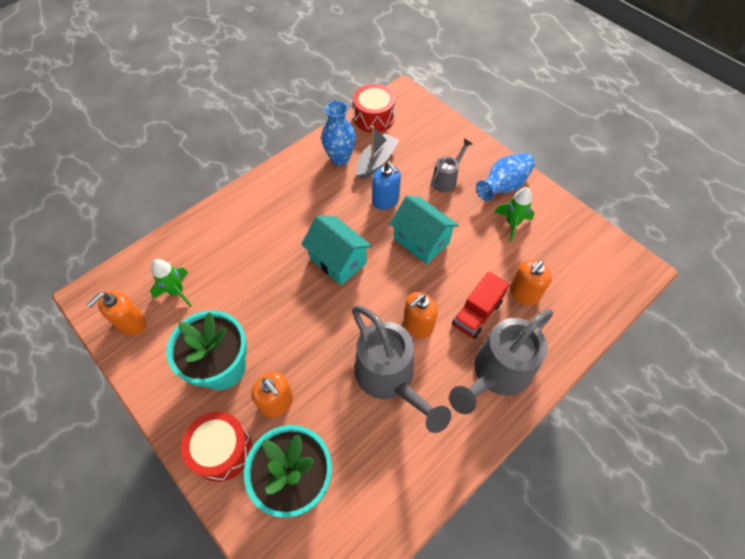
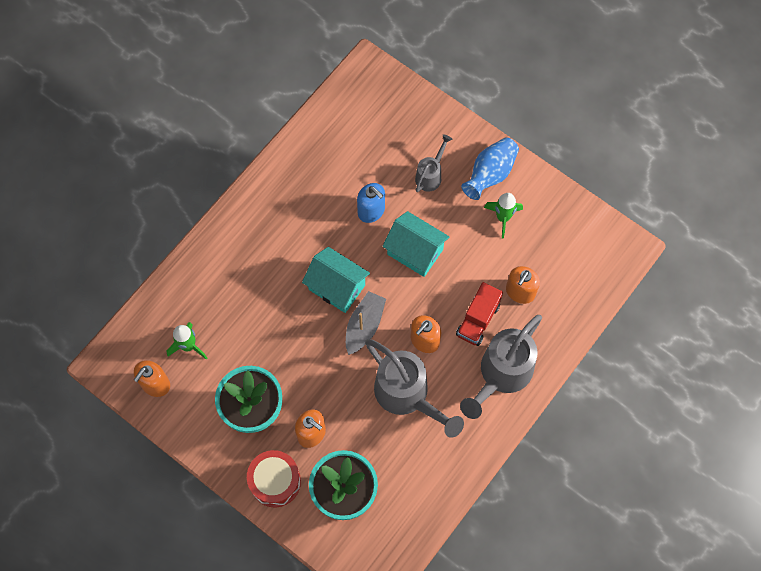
camera: 10 degrees left, 10 degrees up
blue vase [321,101,356,166] -> none
red drum [353,84,395,133] -> none
grey boat [356,126,399,179] -> grey boat moved to [346,291,386,355]

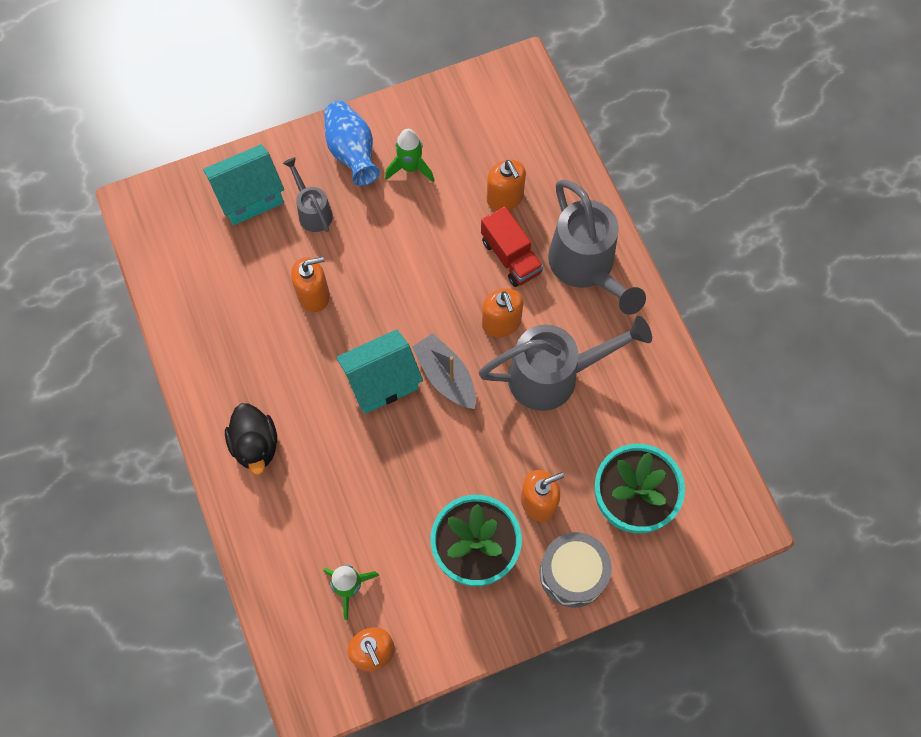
camera: 60 degrees left, 0 degrees up
red drum [247,450,301,507] -> grey drum [539,532,612,608]
blue soap dispenser [357,183,385,223] -> orange soap dispenser [291,257,330,312]
turquoise house [382,211,449,277] -> turquoise house moved to [203,144,284,225]
none -> black duck [225,403,277,475]

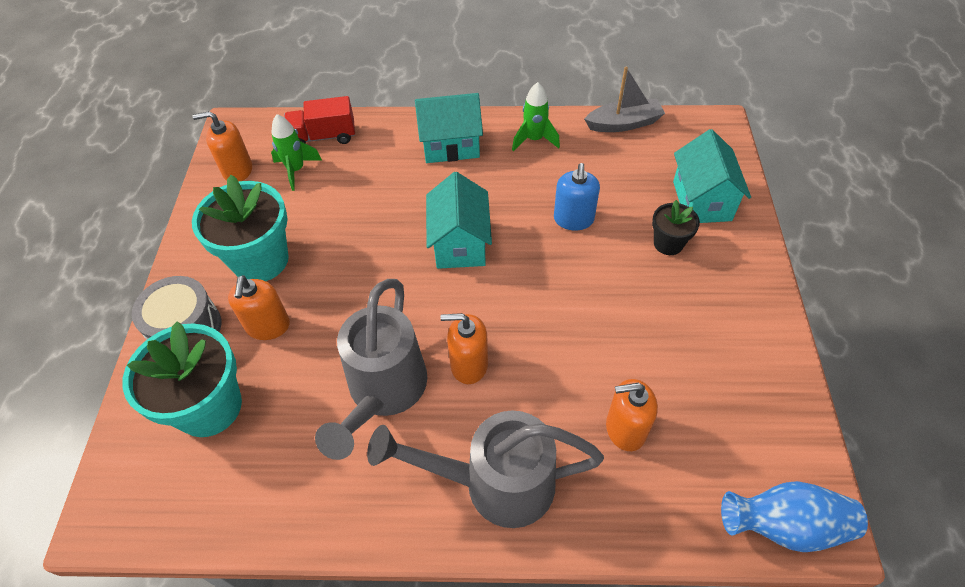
camera: 115 degrees right, 15 degrees down
black duck [225,403,277,475] -> turquoise house [415,93,483,163]
grey watering can [283,157,333,232] -> black flower pot [652,200,700,255]
orange soap dispenser [291,257,330,312] -> blue soap dispenser [554,163,600,231]
blue vase [324,101,380,186] -> blue vase moved to [721,481,868,552]
green rocket [385,129,434,182] -> green rocket moved to [512,82,560,151]
grey boat [412,333,476,409] -> grey boat moved to [584,67,665,132]
red truck [481,206,543,287] -> red truck moved to [284,96,355,144]

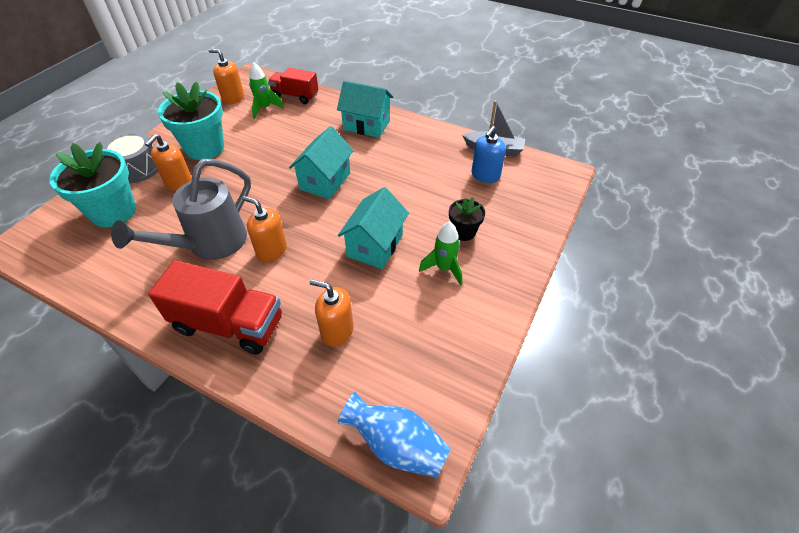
camera: 25 degrees right, 5 degrees down
grey watering can [367,411,604,528] -> red truck [148,260,282,354]
green rocket [512,82,560,151] -> green rocket moved to [419,221,462,286]
blue soap dispenser [554,163,600,231] -> blue soap dispenser moved to [472,126,506,183]
turquoise house [673,129,751,223] -> turquoise house moved to [338,187,409,269]

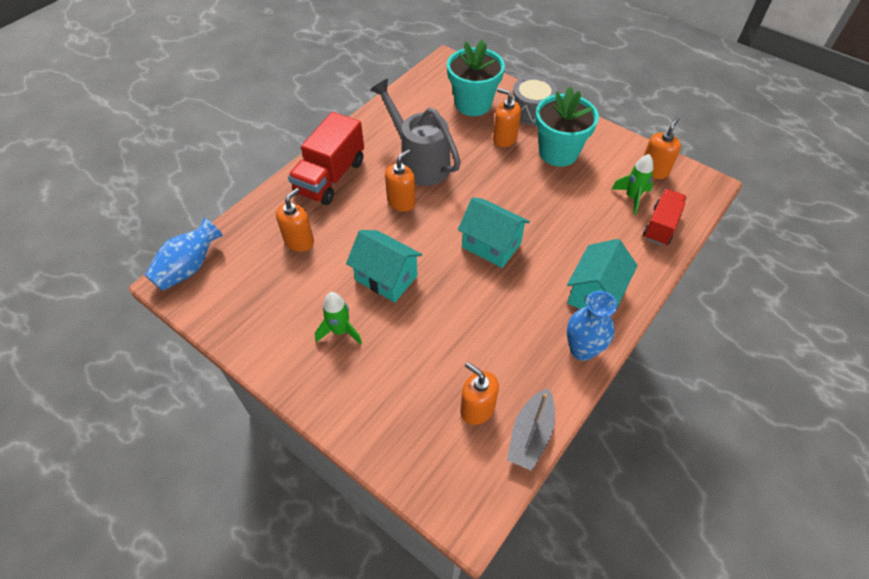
camera: 100 degrees right, 5 degrees up
black flower pot [449,197,485,241] -> none
blue soap dispenser [472,126,506,183] -> orange soap dispenser [460,362,499,425]
none -> blue vase [567,291,617,361]

